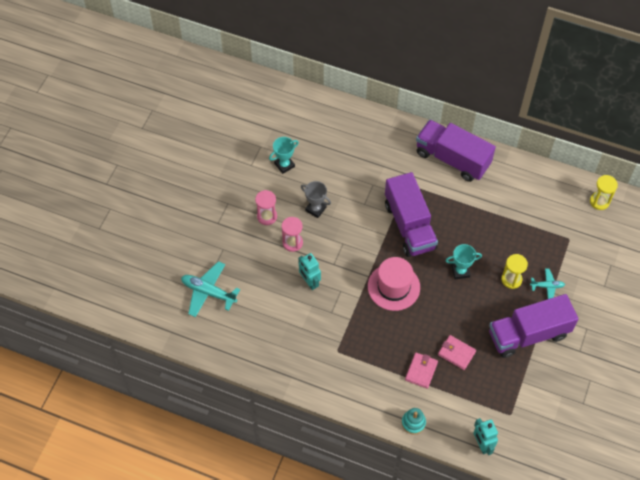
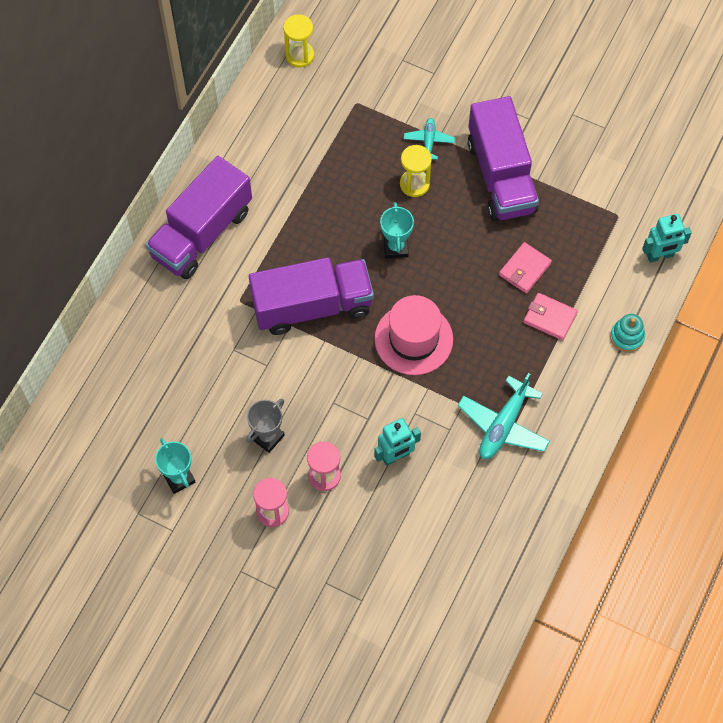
camera: 85 degrees left, 5 degrees up
turquoise plane [181,261,240,317] -> turquoise plane moved to [457,373,550,459]

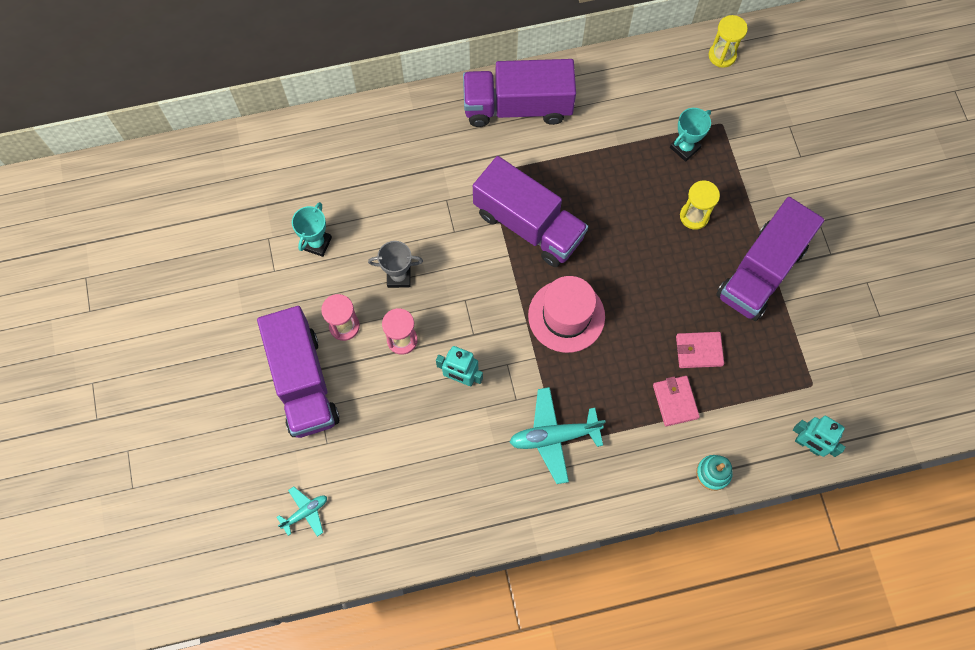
camera: 50 degrees right, 5 degrees up
turquoise trophy [380,202,414,258] -> turquoise trophy moved to [670,108,711,162]
turquoise plane [404,118,455,160] -> turquoise plane moved to [277,487,327,537]
none -> purple truck [257,306,339,438]

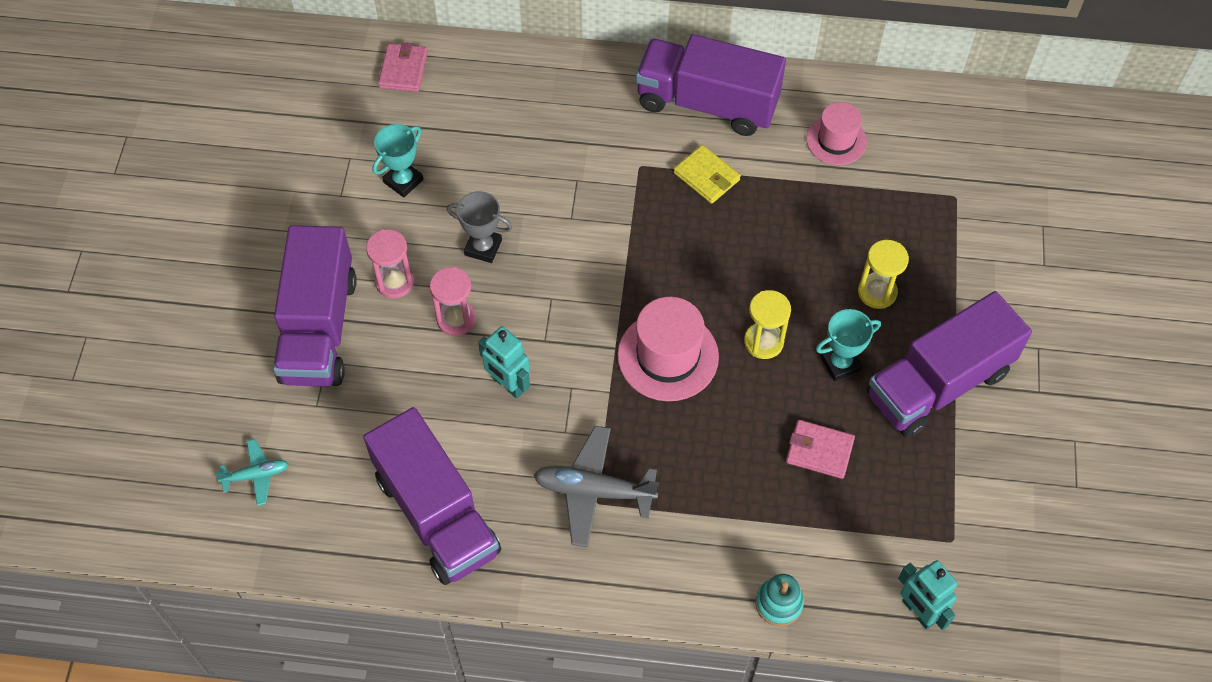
camera: 20 degrees right, 10 degrees down
purple truck [473,156,588,267] -> purple truck moved to [363,407,501,585]
turquoise plane [509,387,605,484] -> grey plane [534,426,659,547]
pink wallet [653,376,700,426] -> pink wallet moved to [378,42,428,92]
turquoise trophy [670,108,711,162] -> turquoise trophy moved to [816,309,881,381]
yellow hourglass [708,15,748,68] -> yellow hourglass moved to [744,290,791,359]
none -> yellow wallet [674,145,741,204]
none -> pink hat [806,102,867,165]

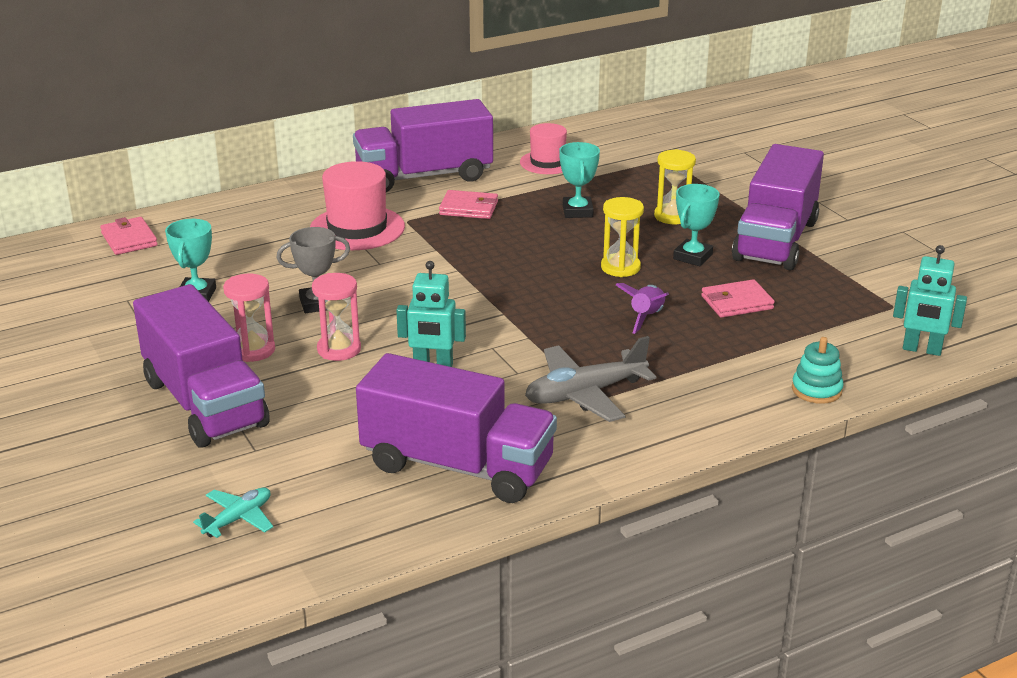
camera: 35 degrees left, 30 degrees down
pink hat [617,297,719,401] -> pink hat moved to [310,161,405,250]
yellow wallet [674,145,741,204] -> pink wallet [439,190,498,219]
none -> turquoise trophy [559,142,600,218]
none -> purple rocket [616,283,669,334]

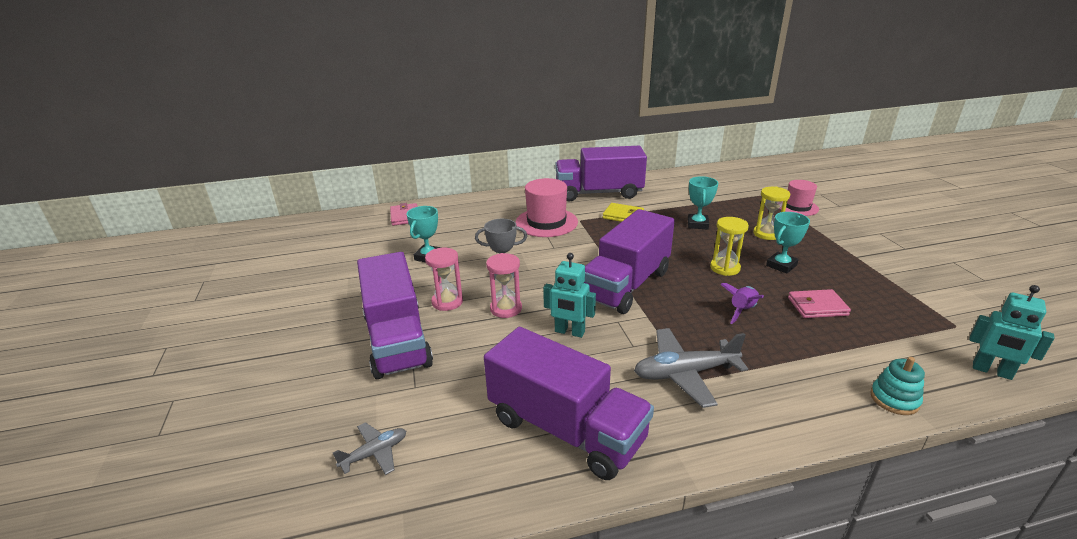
camera: 15 degrees right, 0 degrees up
turquoise plane [193,487,273,538] -> grey plane [333,422,406,475]
pink wallet [439,190,498,219] -> yellow wallet [603,203,644,222]
pink hat [520,123,567,174] -> pink hat moved to [779,180,819,216]
purple truck [732,144,824,270] -> purple truck moved to [584,209,675,314]

